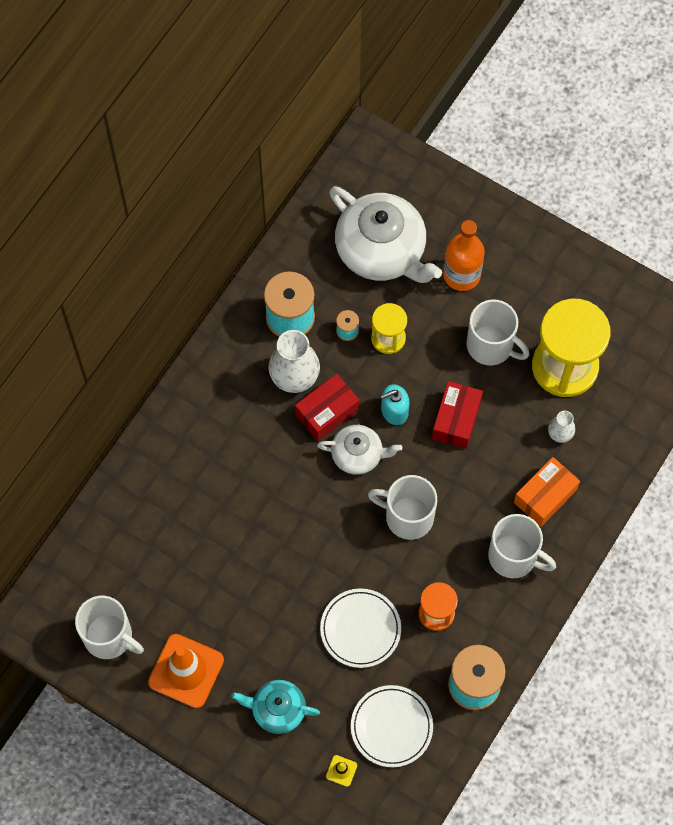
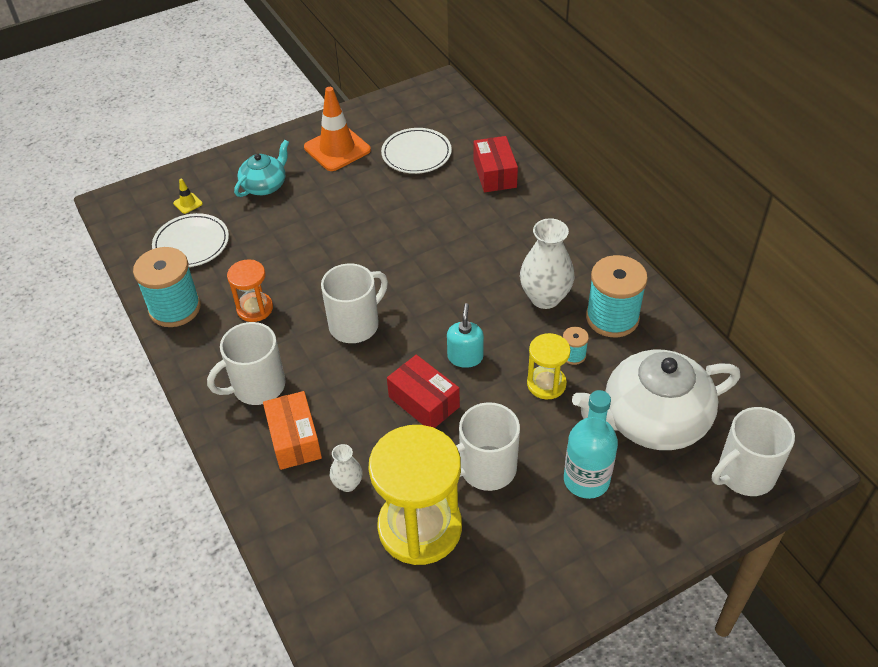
camera: 120 degrees right, 20 degrees down
white mug [75,596,144,659] -> white mug moved to [712,407,795,496]
red box [295,374,360,441] -> red box moved to [474,136,518,192]
white teapot [317,425,402,475] -> none
white plate [320,588,401,668] -> white plate moved to [381,128,452,174]
orange bottle [444,220,485,291] -> turquoise bottle [564,390,618,499]

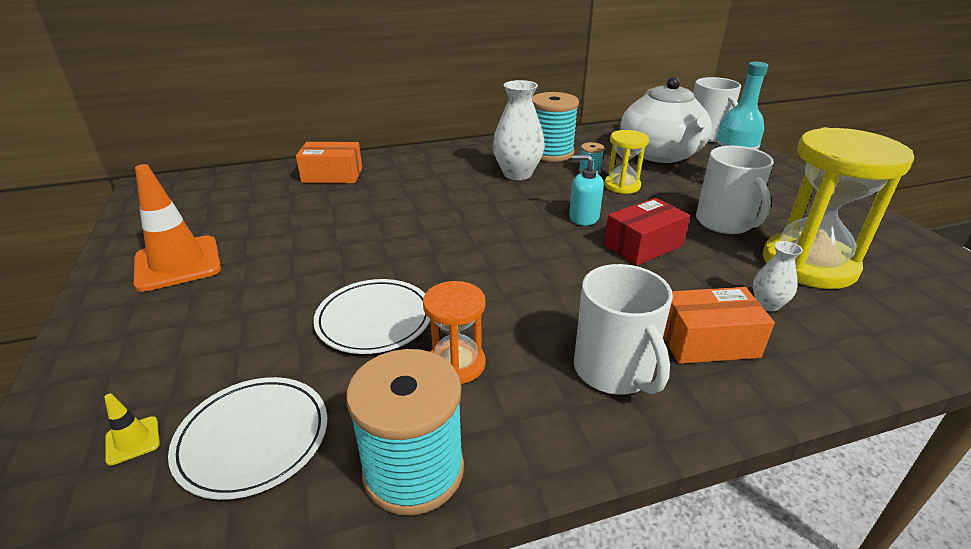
camera: 80 degrees left, 15 degrees down
turquoise teapot [234,140,289,197] -> none
white mug [321,263,388,343] -> none
white plate [381,128,452,174] -> white plate moved to [313,279,430,354]
red box [474,136,518,192] -> orange box [296,142,362,183]

